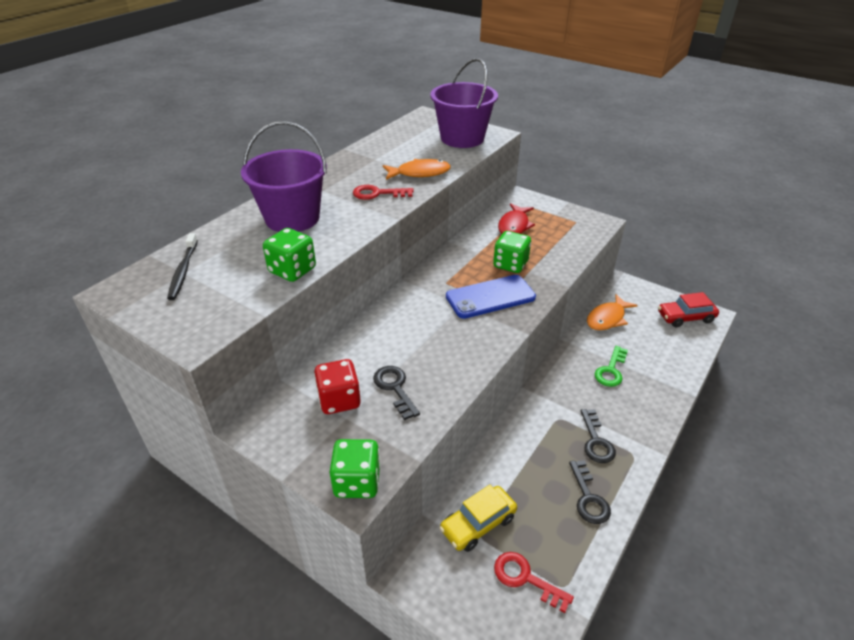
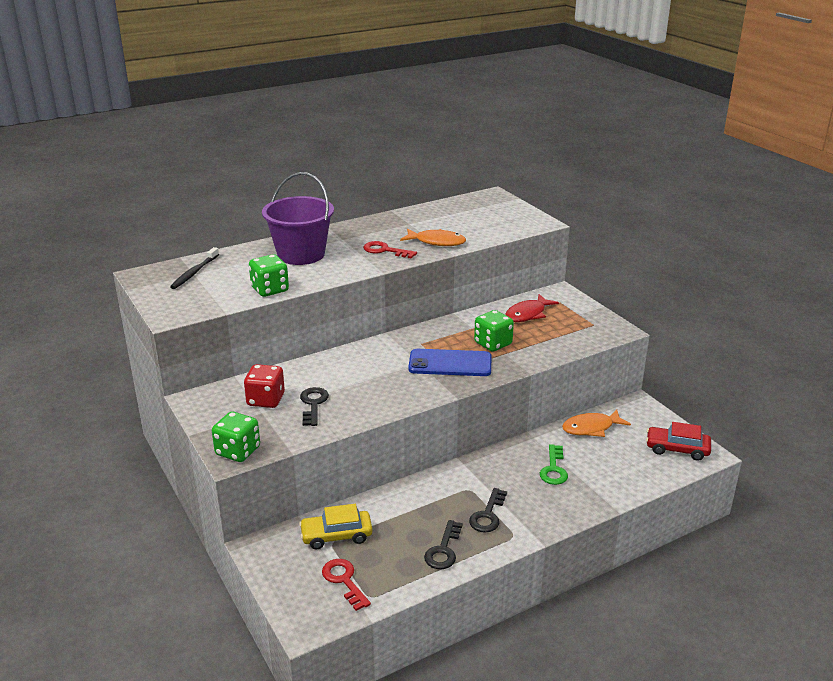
camera: 25 degrees right, 10 degrees down
purple bucket [430,58,498,148] -> none
green key [595,346,628,387] -> green key turned 45 degrees counterclockwise [540,444,568,485]

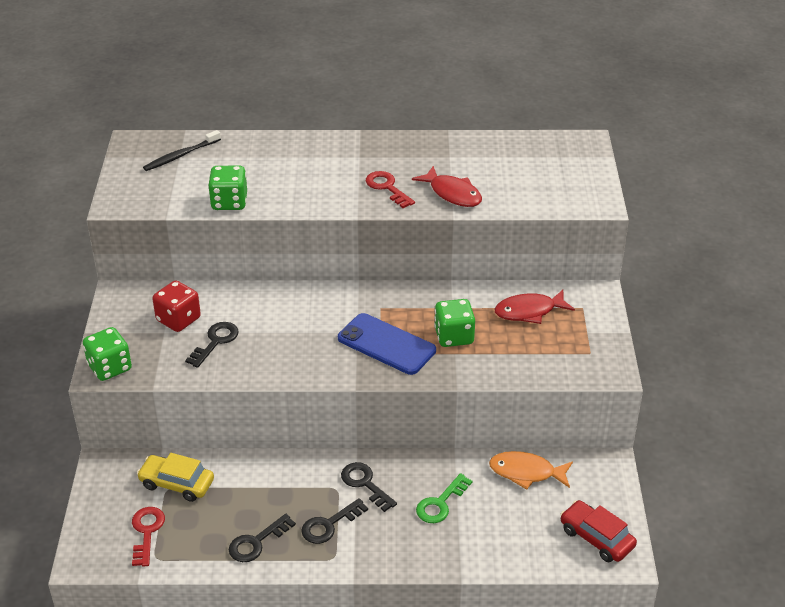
camera: 30 degrees right, 10 degrees up
purple bucket [262,172,334,265] -> none
orange fish [400,229,466,246] -> red fish [412,166,482,207]
none -> black key [341,462,397,512]

